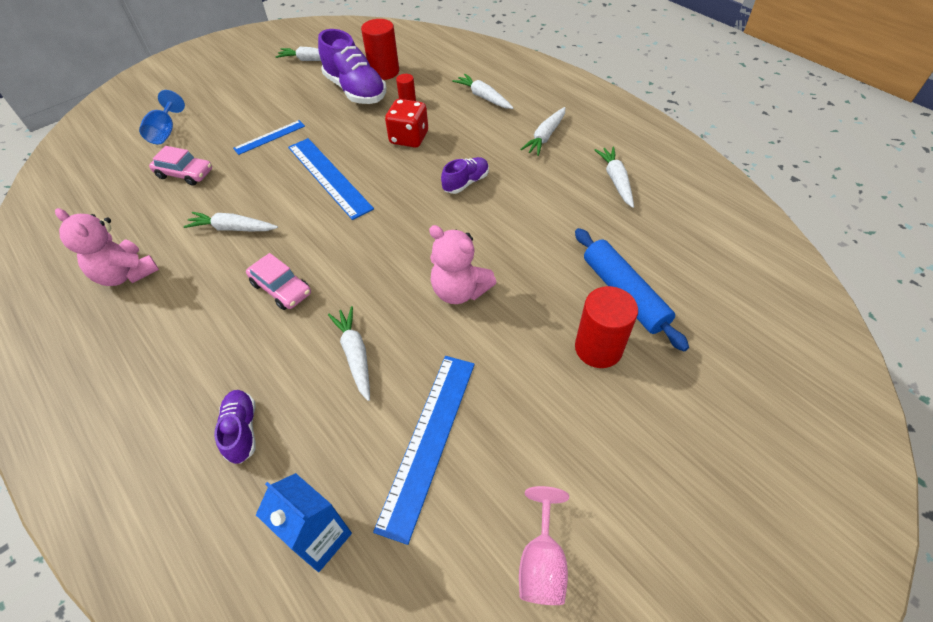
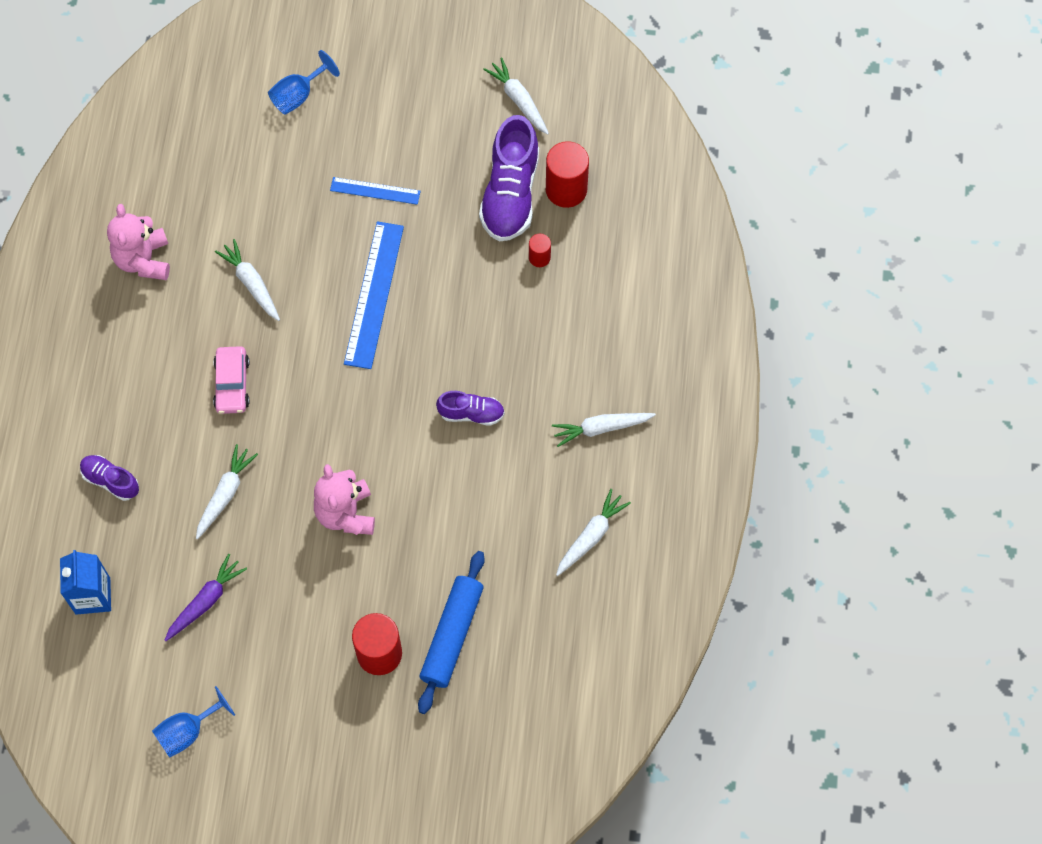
camera: 45 degrees right, 15 degrees up
pink car [149,146,212,186] -> none
purple shoe [214,390,256,464] -> purple shoe turned 90 degrees counterclockwise [80,455,139,501]
blue ruler [373,356,475,545] -> purple carrot [165,554,247,641]
red dice [385,99,428,148] -> none
white carrot [452,74,513,109] -> none
pink goblet [519,486,569,605] -> blue goblet [152,686,235,758]

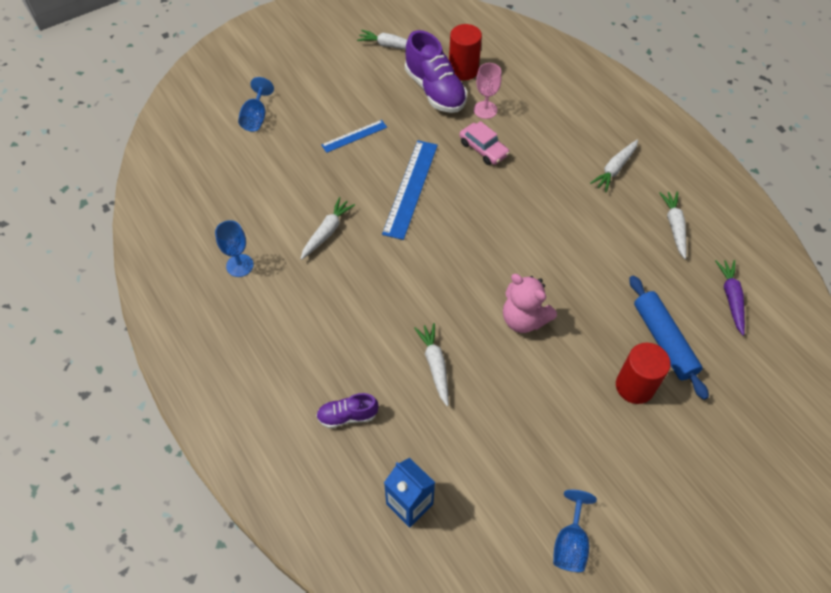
camera: 40 degrees left, 10 degrees down
pink teddy bear [107,204,170,280] -> blue goblet [215,220,254,277]
purple carrot [165,554,247,641] -> purple carrot moved to [715,260,745,336]
pink car [213,346,249,414] -> pink car moved to [459,121,510,165]
white carrot [215,239,280,321] -> white carrot turned 105 degrees clockwise [301,197,355,260]
blue ruler [344,221,404,369] -> blue ruler turned 45 degrees clockwise [382,140,438,240]
purple shoe [436,391,505,426] -> none
red cylinder [529,234,551,267] -> pink goblet [474,63,502,119]

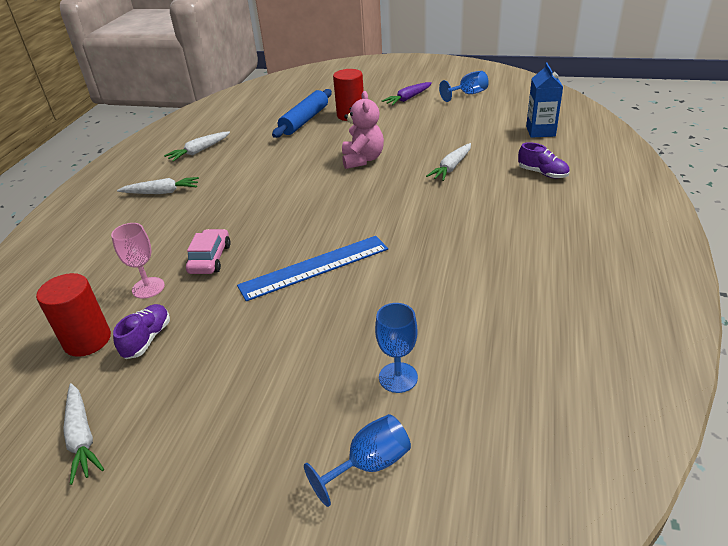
camera: 130 degrees left, 20 degrees down
blue goblet [215,220,254,277] -> blue goblet moved to [375,303,418,393]
white carrot [301,197,355,260] -> none
blue ruler [321,120,387,153] -> none
purple shoe [405,30,467,113] -> purple shoe [113,304,170,359], size x0.53
purple carrot [715,260,745,336] -> purple carrot moved to [382,82,432,106]

